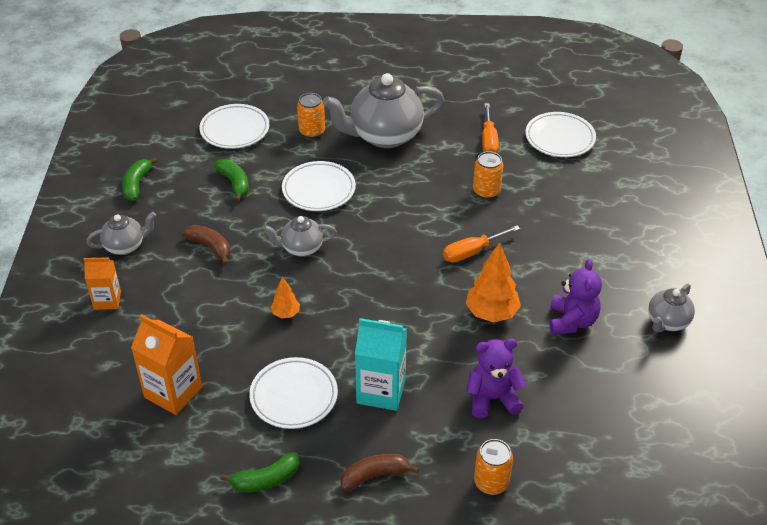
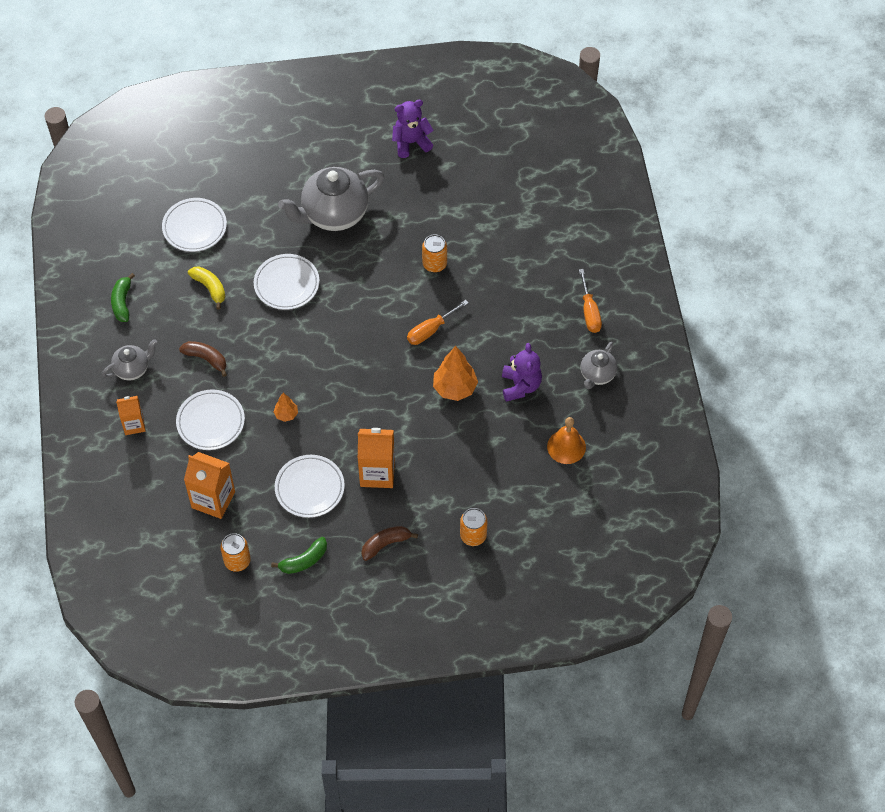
camera: 10 degrees left, 15 degrees up
green banana [214,159,249,202] -> yellow banana [188,266,225,309]
grey teapot [263,216,337,257] -> none
orange can [297,93,325,138] -> orange can moved to [220,533,251,572]
turquoise carton [355,318,407,411] -> orange carton [358,428,395,488]
purple teddy bear [466,339,526,418] -> purple teddy bear moved to [392,99,433,158]
orange screwdriver [482,103,499,153] -> orange screwdriver moved to [579,269,602,333]
white plate [525,112,596,157] -> white plate moved to [176,390,245,450]
none -> orange bell [547,417,586,464]

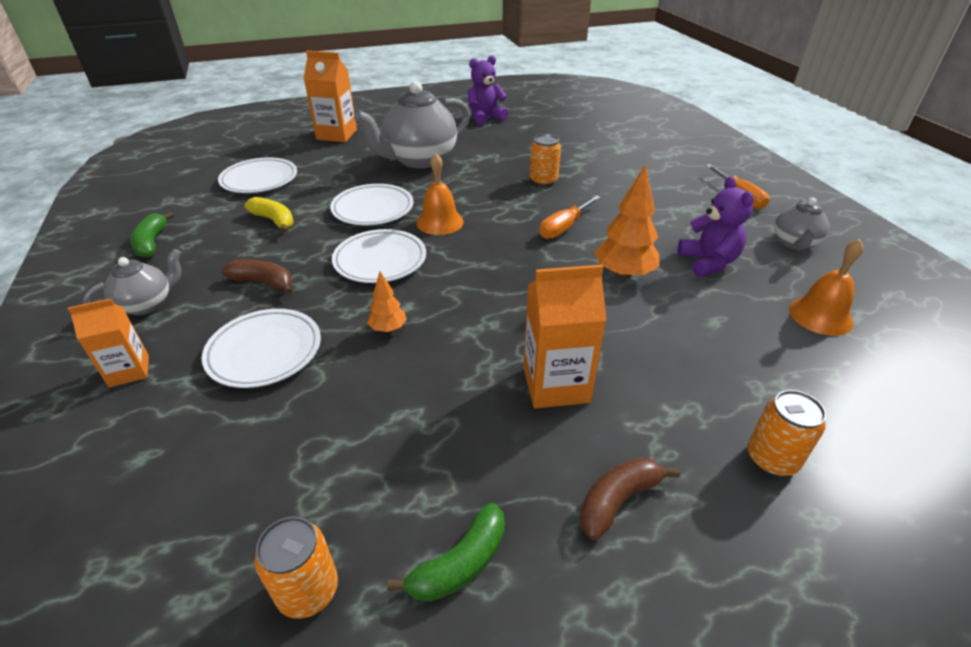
camera: 10 degrees left, 20 degrees down
orange carton [184,452,235,519] -> orange carton moved to [304,51,357,142]
white plate [275,455,345,518] -> white plate moved to [332,229,426,283]
none -> orange bell [416,153,464,235]

